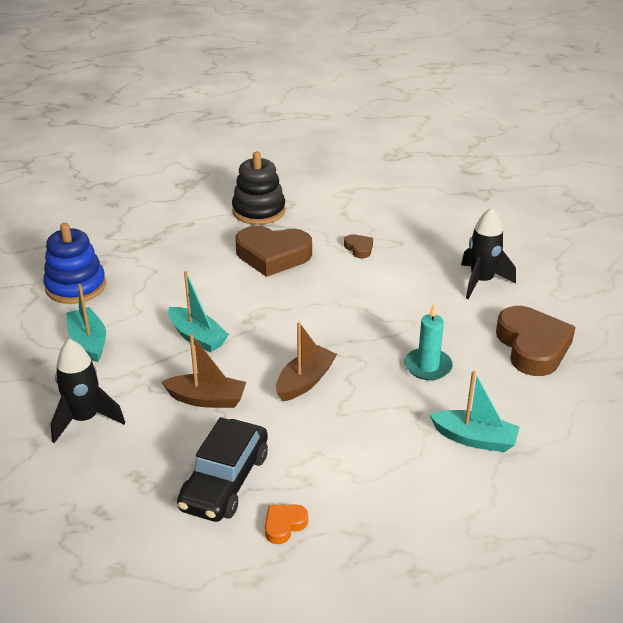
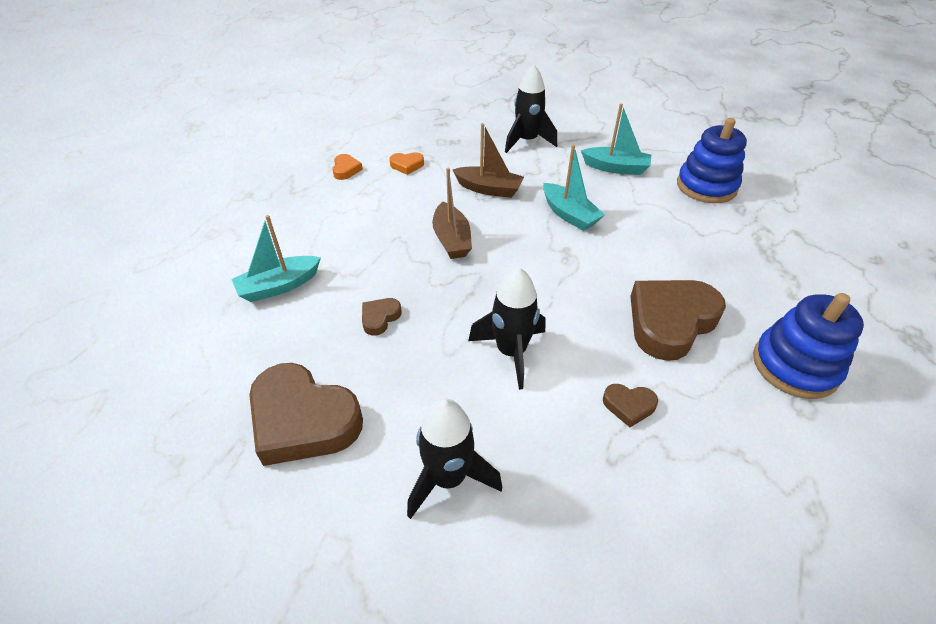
camera: 130 degrees right, 10 degrees up
brown boat [161,334,246,408] -> brown boat turned 120 degrees counterclockwise [452,123,524,198]
turquoise boat [168,271,229,353] -> turquoise boat turned 120 degrees counterclockwise [543,145,605,231]
black car [177,417,268,522] -> orange heart [389,152,424,175]
black stacking toy [232,152,286,225] -> blue stacking toy [753,293,864,399]
turquoise candle [404,303,453,380] -> brown heart [362,298,402,336]
none -> black rocket [468,267,545,390]

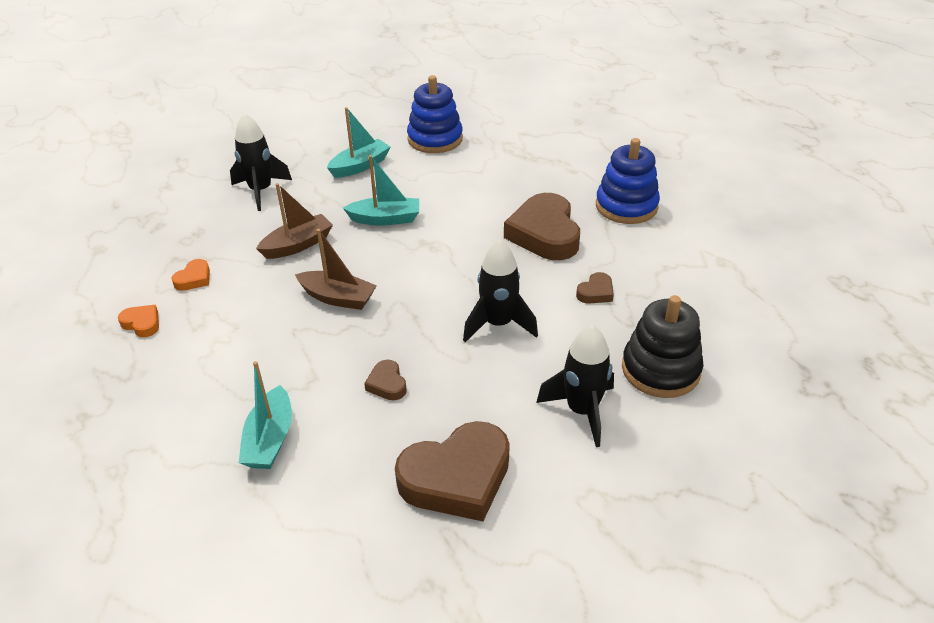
camera: 55 degrees left, 5 degrees down
none -> black stacking toy [622,295,704,398]

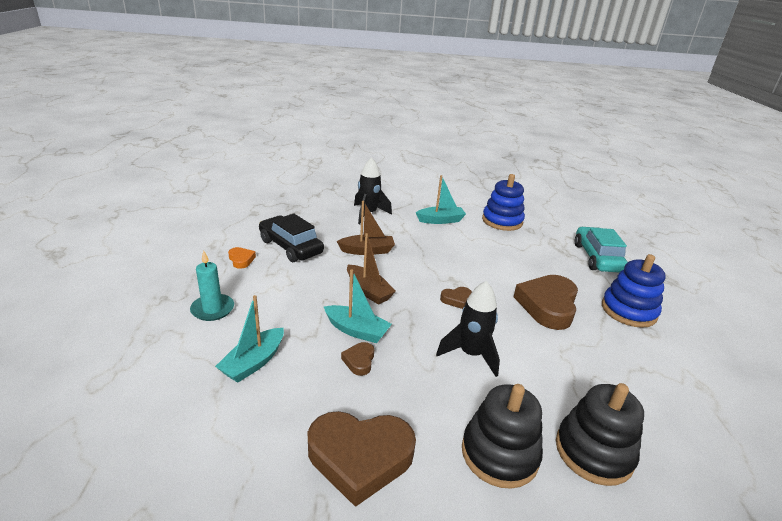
camera: 25 degrees right, 10 degrees down
orange heart [171,259,210,291] -> black car [259,213,324,262]
turquoise boat [343,155,419,226] -> turquoise boat moved to [324,270,392,343]
black rocket [536,325,614,447] -> black stacking toy [462,384,543,489]
brown heart [576,272,614,304] -> brown heart moved to [440,287,472,309]
none -> turquoise candle [190,251,234,321]
none -> turquoise car [575,227,627,273]

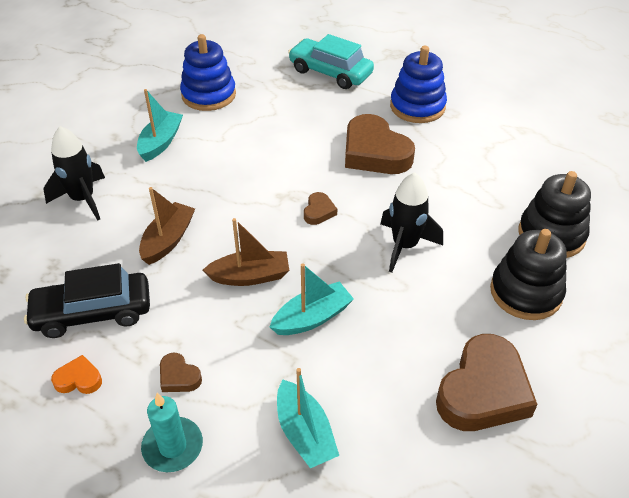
camera: 55 degrees left, 15 degrees up
brown heart [341,342,374,376] -> brown heart moved to [160,353,202,392]

